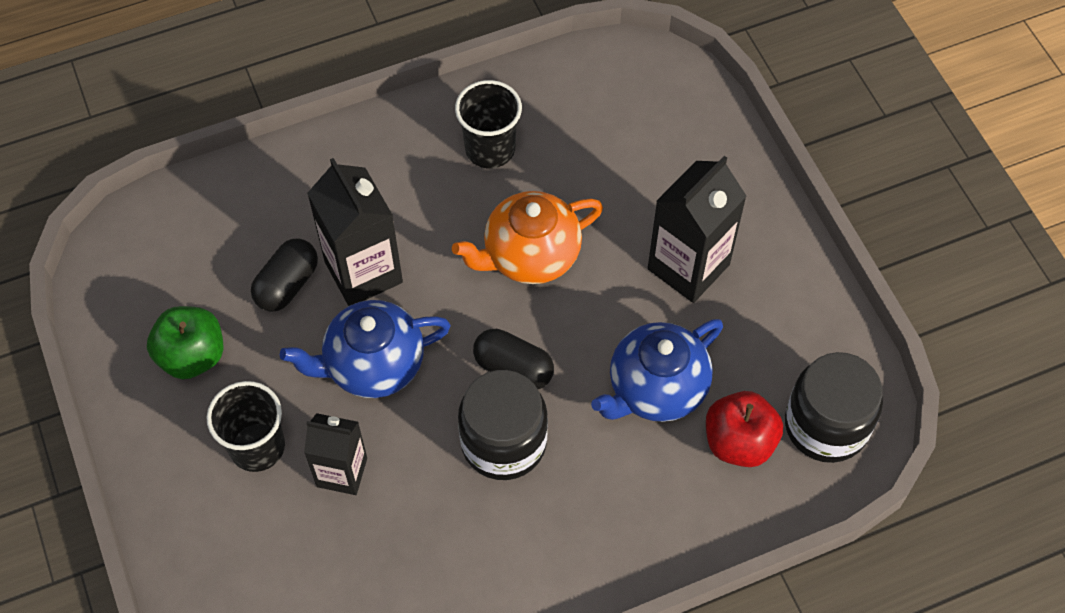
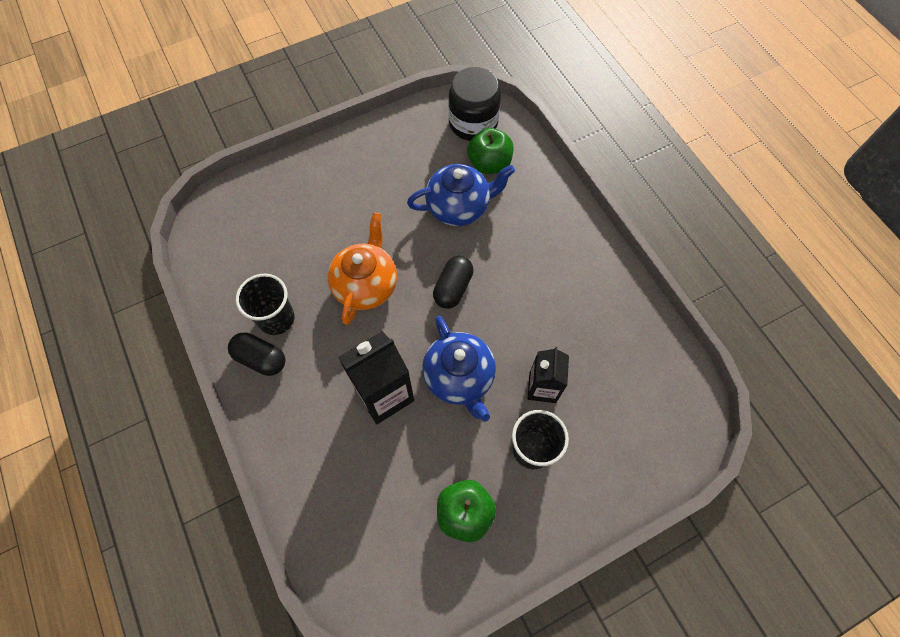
camera: 95 degrees left, 5 degrees up
black capsule [251,238,318,312] -> black capsule moved to [228,332,286,376]
orange teapot [452,191,603,284] -> orange teapot turned 135 degrees counterclockwise [328,212,397,325]
black jar [458,370,548,480] -> none
blue teapot [591,319,723,422] -> blue teapot turned 60 degrees counterclockwise [407,164,515,226]
black carton [648,156,747,303] -> none
red apple [706,391,783,467] -> green apple [467,128,513,174]

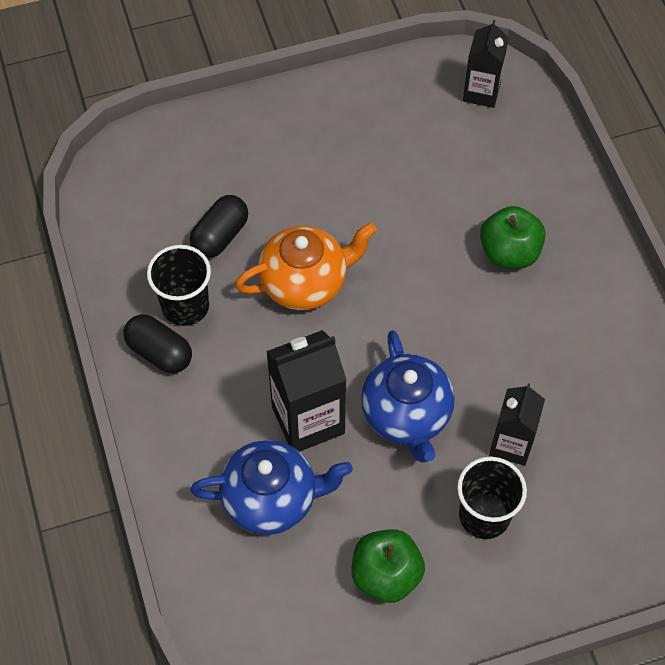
camera: 10 degrees right, 5 degrees down
orange teapot [328,212,397,325] -> orange teapot turned 45 degrees clockwise [235,223,377,310]
blue teapot [407,164,515,226] -> blue teapot moved to [190,440,353,535]
black capsule [433,256,474,309] -> black capsule moved to [190,195,248,258]
black jar [448,67,501,141] -> black carton [463,20,509,108]
green apple [467,128,513,174] -> green apple moved to [480,206,546,269]

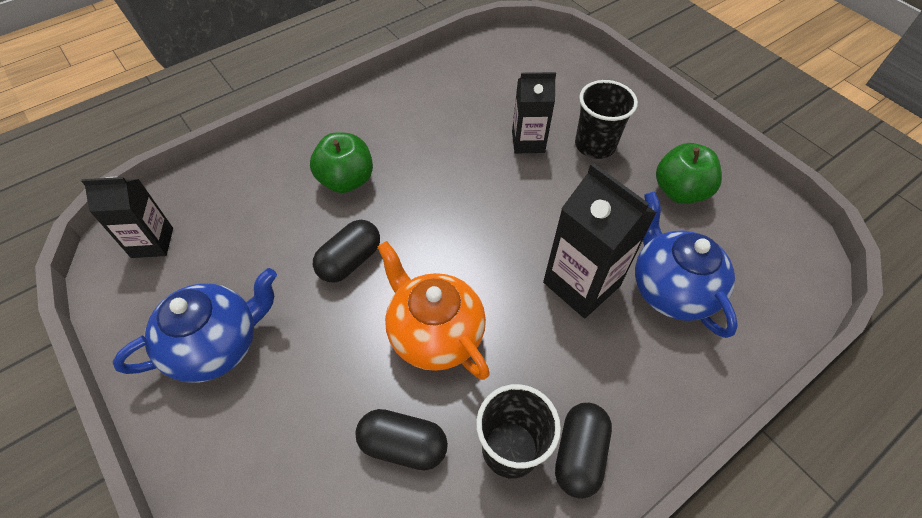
camera: 110 degrees left, 5 degrees down
blue teapot [361,330,455,463] -> blue teapot moved to [113,268,277,383]
none -> black capsule [313,220,380,283]

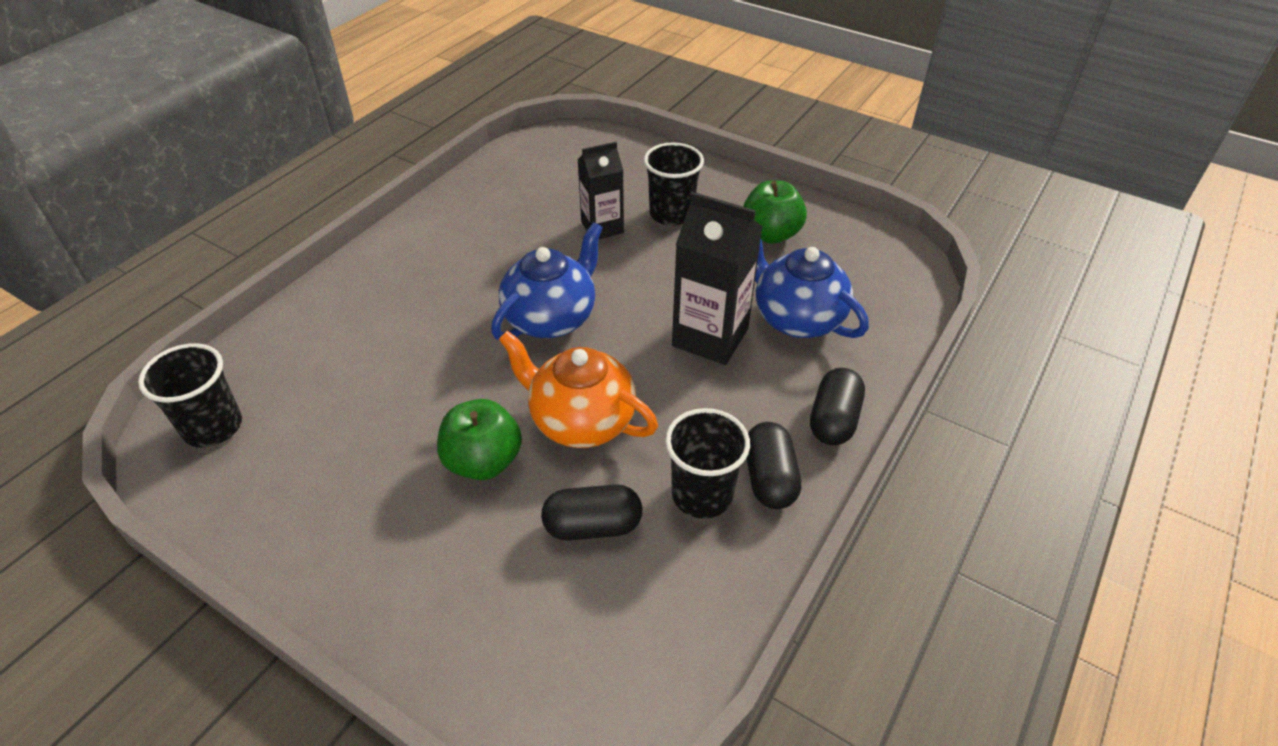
camera: 20 degrees left, 10 degrees down
black carton [81,177,173,258] -> black cup [138,343,242,448]
blue teapot [113,268,277,383] -> blue teapot moved to [491,222,603,340]
green apple [310,133,373,193] -> green apple moved to [437,399,522,480]
black capsule [313,220,380,283] -> black capsule moved to [810,368,865,445]

